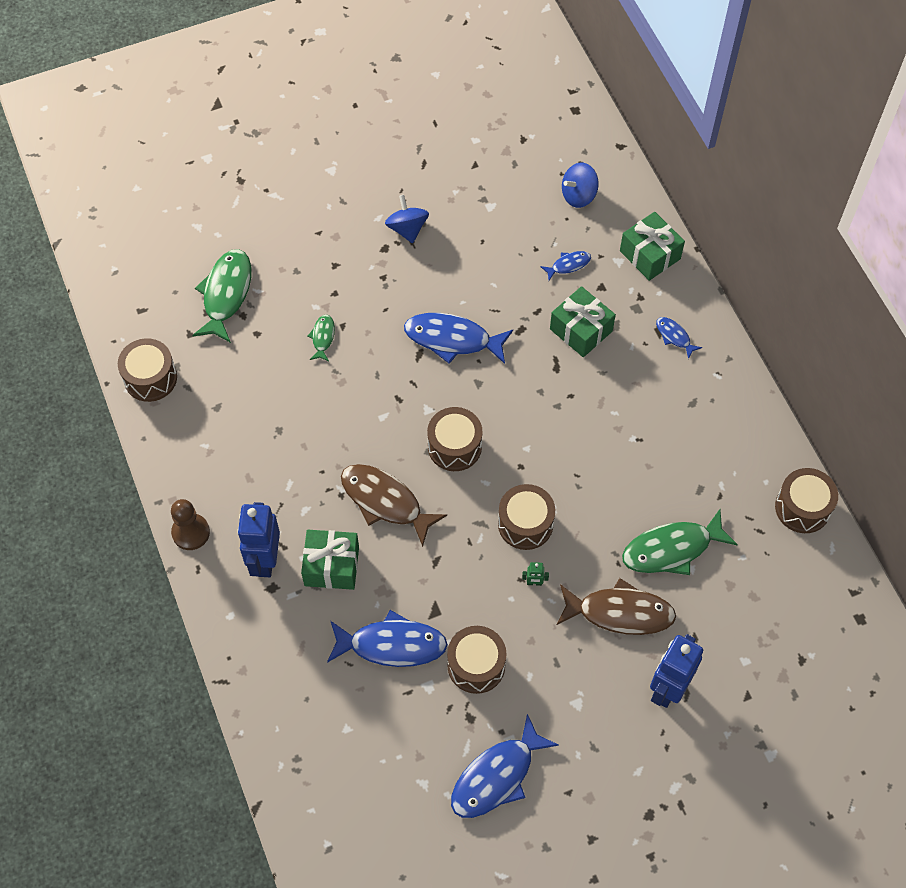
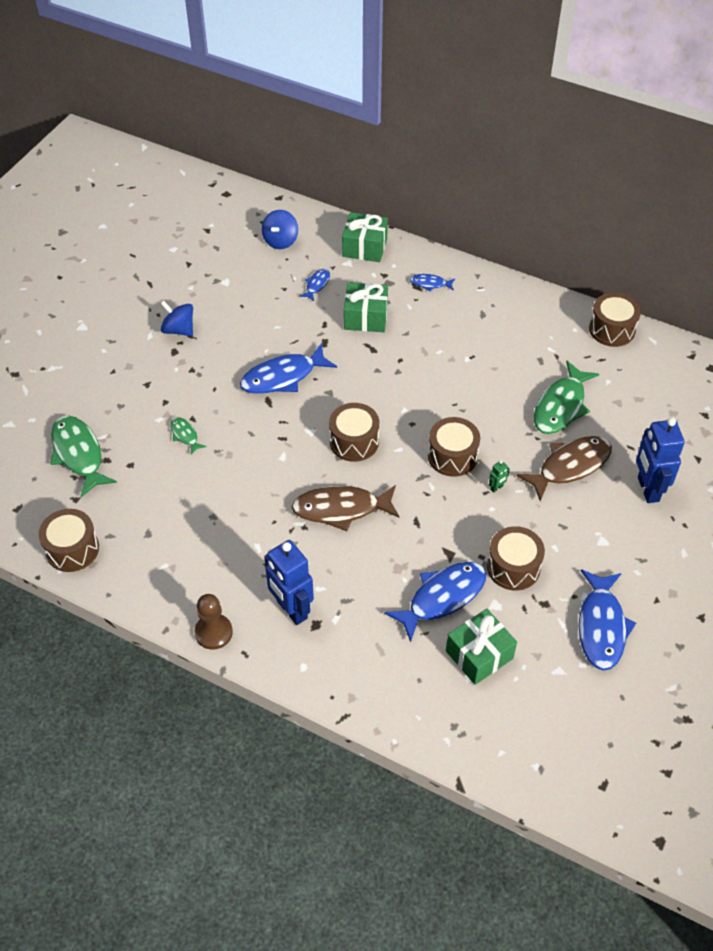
camera: 40 degrees left, 10 degrees down
green gift [301,530,359,590] -> green gift moved to [446,609,517,685]

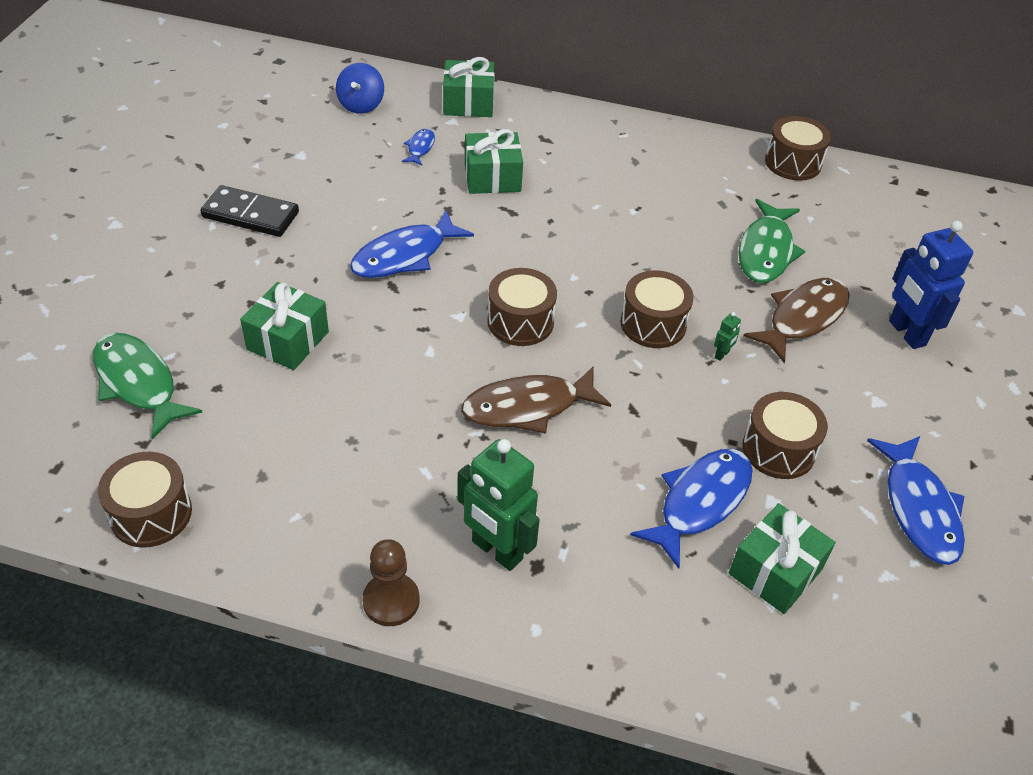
camera: 15 degrees left, 5 degrees down
blue spinning top [160,301,193,336] -> black domino [200,185,299,237]
green fish [170,417,207,455] -> green gift [240,282,329,370]
blue robot [264,540,314,625] -> green robot [457,439,540,571]
blue fish [410,274,455,292] -> none

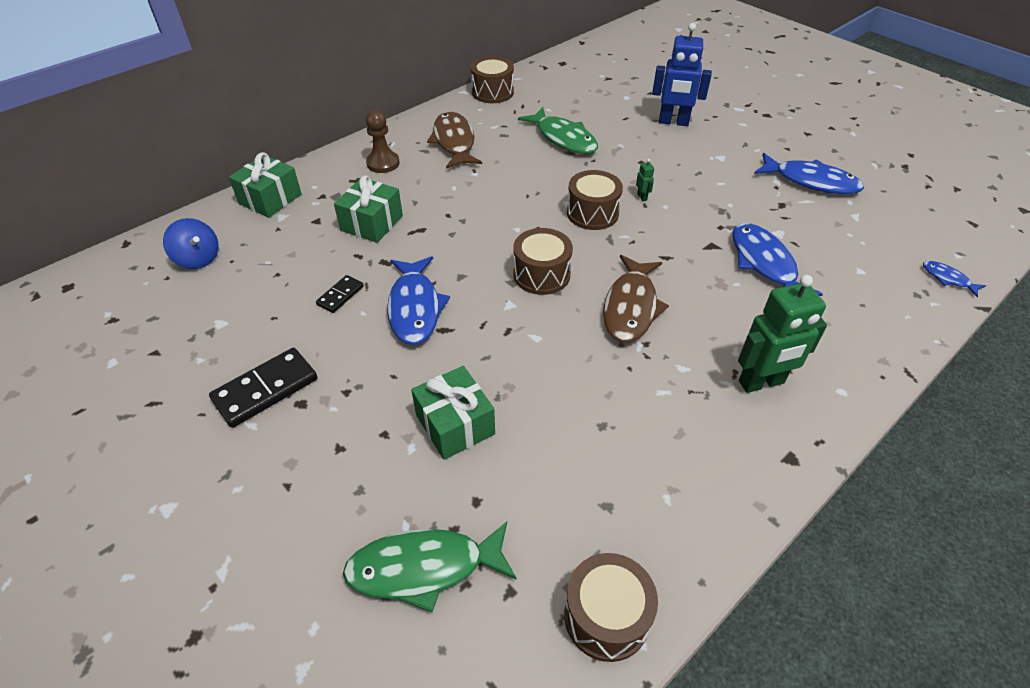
camera: 55 degrees left, 0 degrees up
brown pawn [363,539,419,626] -> brown pawn moved to [366,110,400,173]
blue fish [402,129,435,165] -> blue fish moved to [923,261,986,297]
green gift [729,503,836,614] -> none
brown drum [742,392,828,479] -> none
brown fish [743,278,850,363] -> brown fish moved to [427,111,482,169]
none -> black domino [316,275,364,313]

